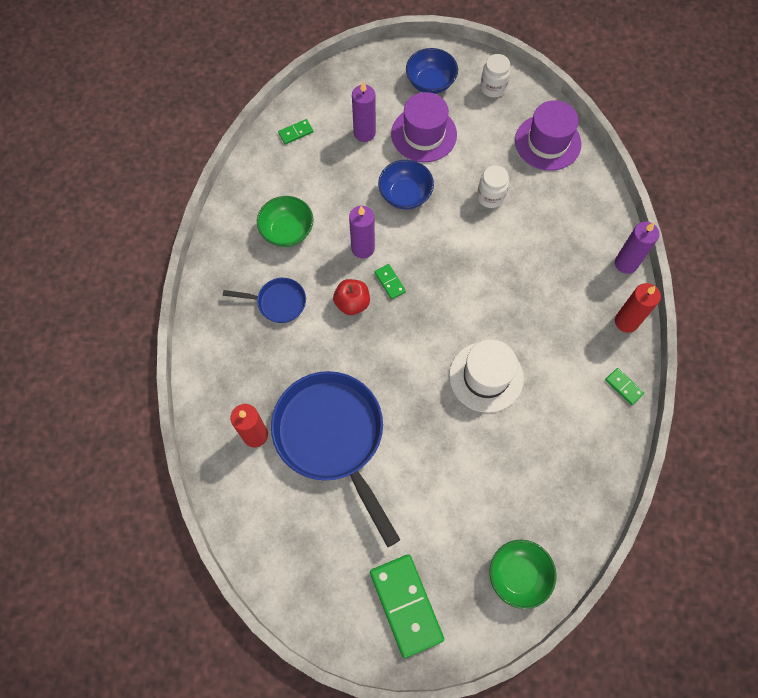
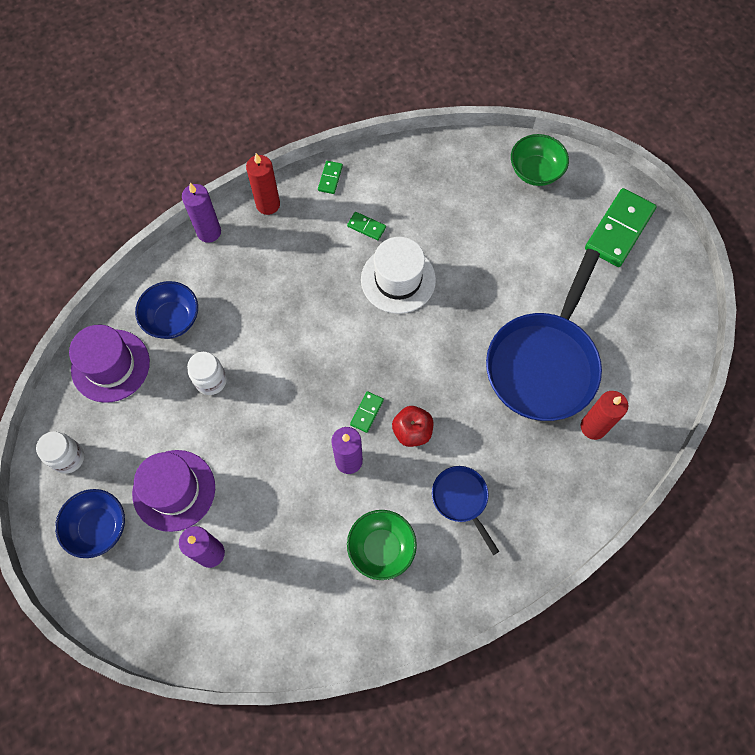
camera: 125 degrees left, 0 degrees up
green domino [278,119,313,144] -> green domino moved to [347,212,386,240]
blue bowl [378,160,434,210] -> blue bowl moved to [135,281,198,339]

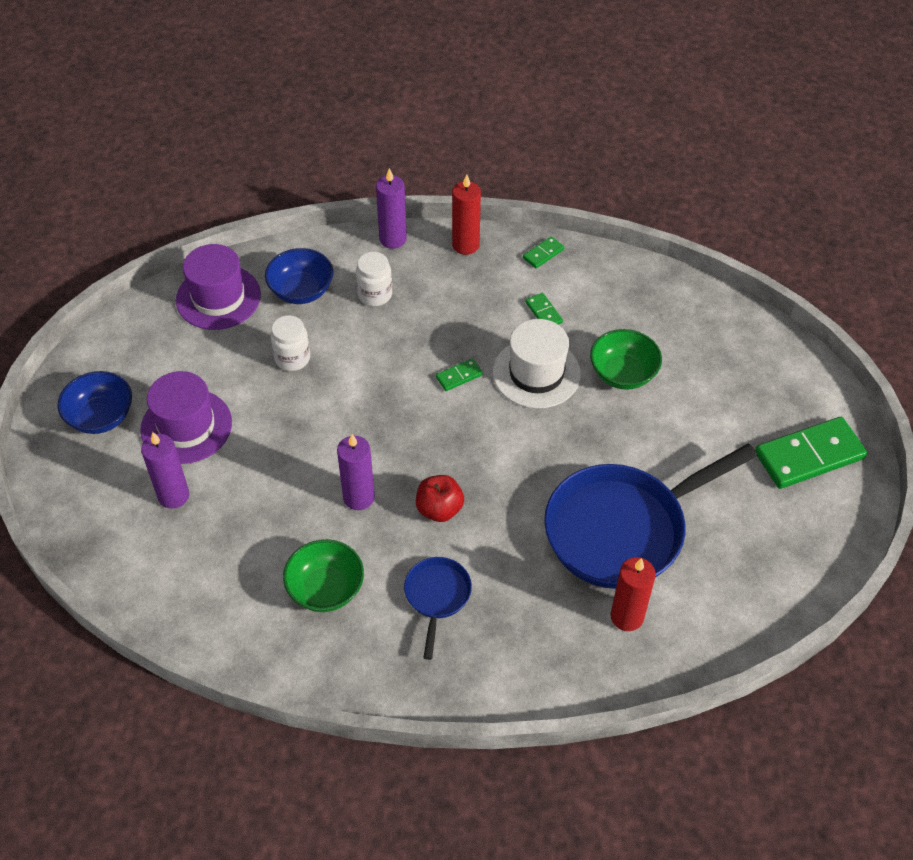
camera: 35 degrees right, 15 degrees down
white jar [36,431,84,474] -> white jar moved to [356,252,392,306]
green domino [350,391,384,433] -> green domino moved to [436,358,483,391]
green bowl [511,134,569,186] -> green bowl moved to [590,329,662,390]

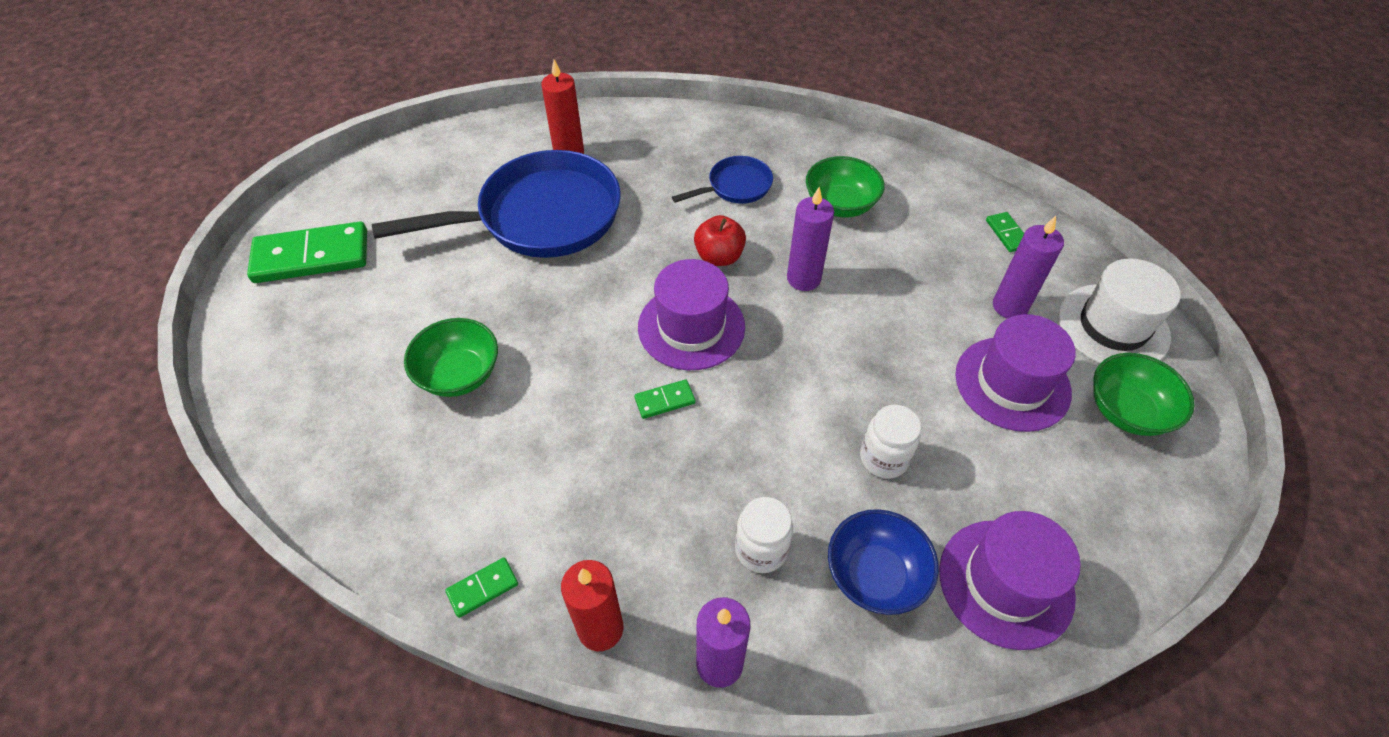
camera: 170 degrees left, 0 degrees up
blue bowl [57,371,132,434] -> green bowl [1093,353,1195,436]
blue pan [404,557,472,660] -> blue pan turned 135 degrees counterclockwise [672,156,773,204]
white hat [493,319,581,409] -> white hat moved to [1058,258,1181,363]
green domino [525,293,563,325] -> green domino moved to [986,212,1024,252]
none -> purple hat [638,259,745,370]

